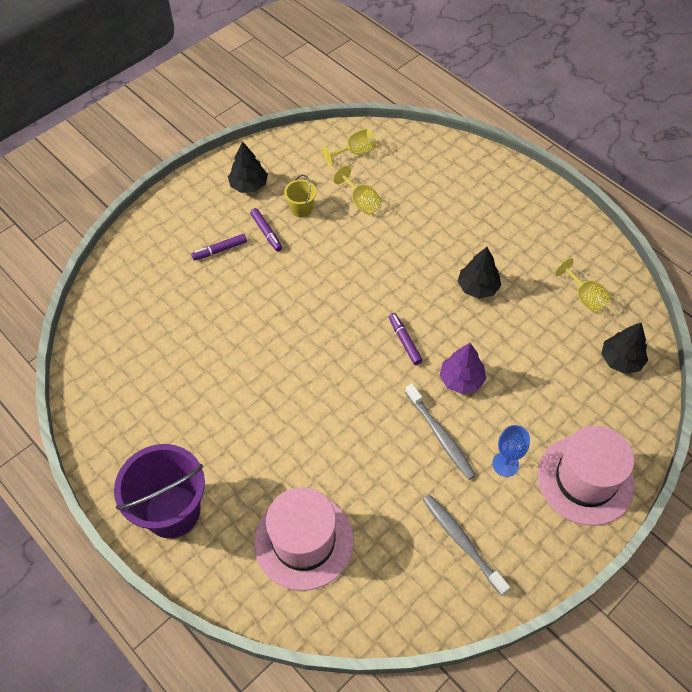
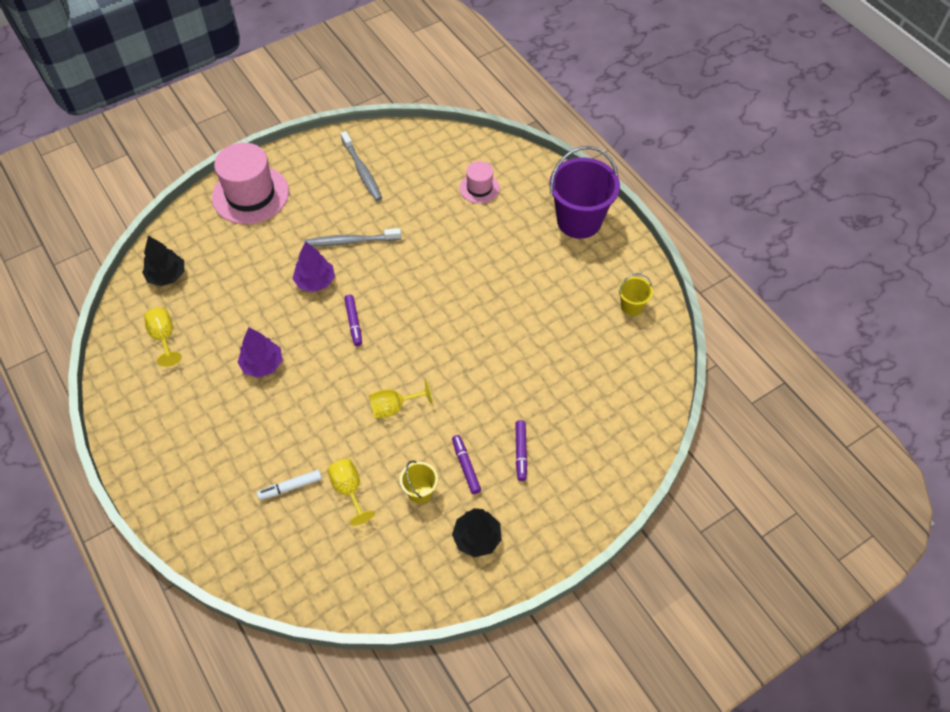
camera: 170 degrees left, 0 degrees up
purple marker [191,234,247,260] -> purple marker turned 105 degrees clockwise [515,420,527,481]
pink hat [254,487,354,591] -> pink hat [460,161,500,204], size x0.53
yellow goblet [322,128,376,166] -> yellow goblet moved to [369,380,433,419]
grey toothbrush [405,384,476,480] -> grey toothbrush turned 75 degrees counterclockwise [304,228,401,246]
black tree [458,247,501,299] -> purple tree [237,328,282,378]
blue goblet [492,425,530,477] -> none
none -> white marker [257,470,322,500]
none -> yellow bucket [619,273,653,316]

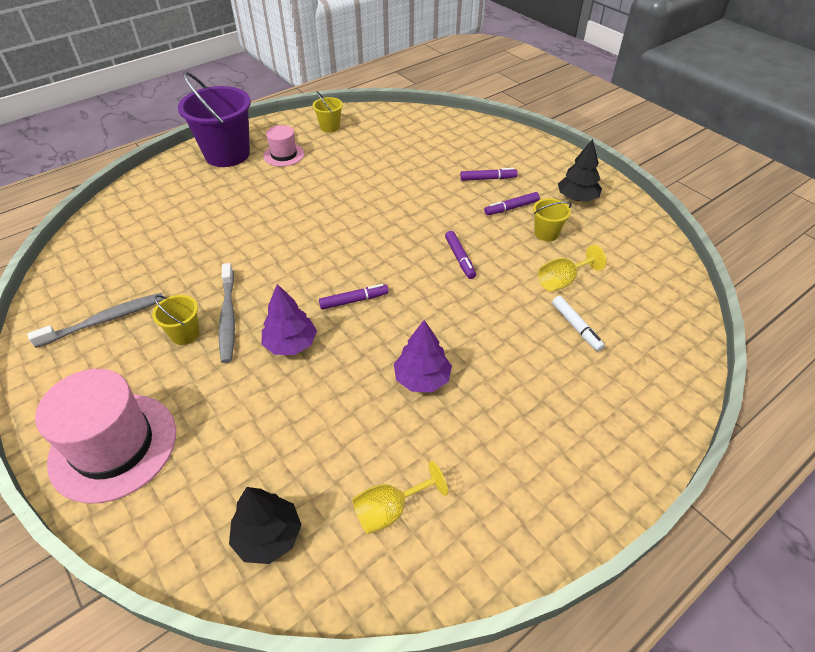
camera: 95 degrees left, 10 degrees down
yellow goblet [369,380,433,419] -> purple marker [445,231,476,279]
pink hat [460,161,500,204] -> pink hat moved to [263,125,304,167]
none -> yellow bucket [152,295,200,345]

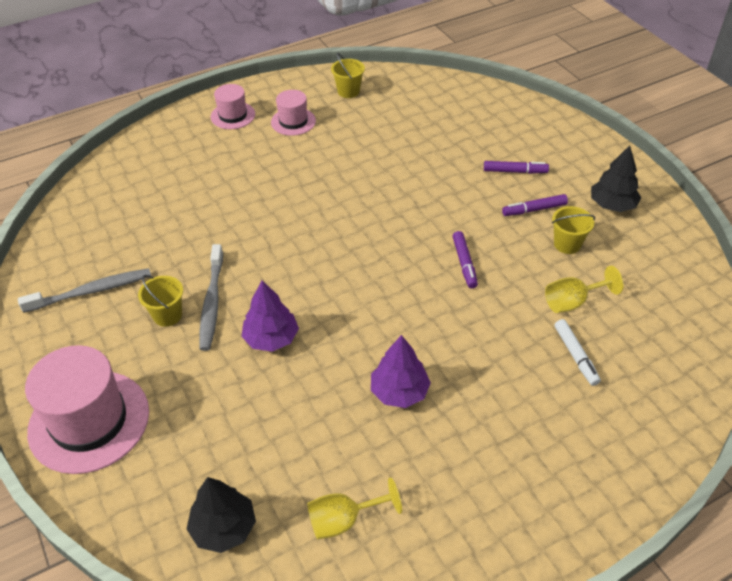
camera: 10 degrees right, 0 degrees up
purple bucket [178,72,251,167] -> pink hat [211,84,255,129]
purple marker [319,284,389,310] -> none

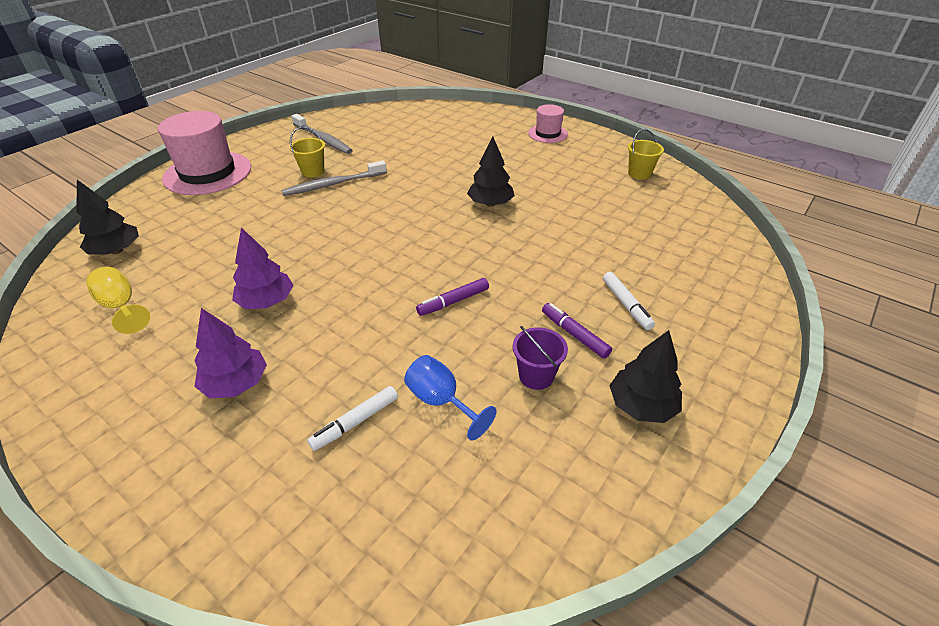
camera: 65 degrees right, 5 degrees down
purple tree [241,281,299,352] -> purple tree moved to [194,308,267,398]
pink hat [271,90,316,136] -> none
purple marker [484,161,549,174] -> white marker [603,272,655,330]
yellow goblet [545,266,623,313] -> blue goblet [404,355,496,441]
yellow bucket [552,206,595,254] -> purple bucket [513,326,568,390]
none -> black tree [467,136,515,207]

